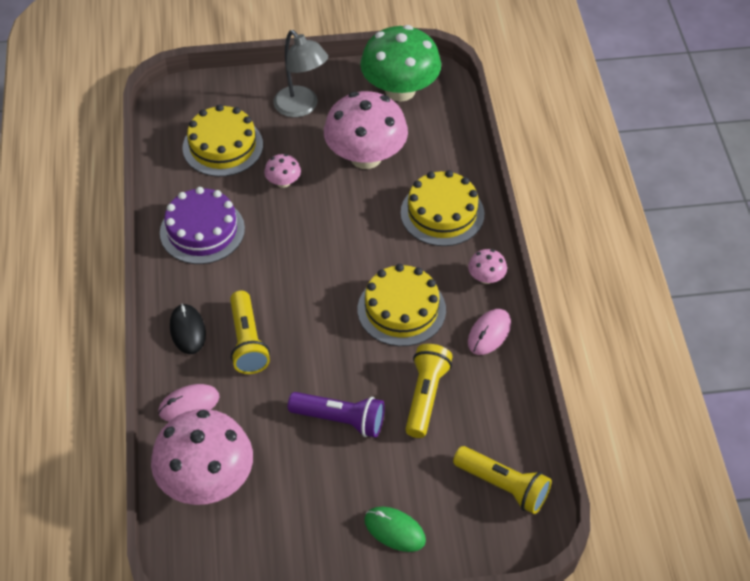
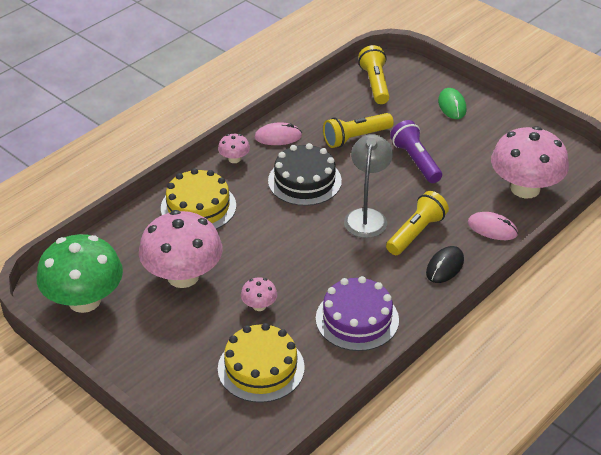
camera: 130 degrees left, 10 degrees down
grey lamp [273,30,328,117] -> grey lamp moved to [344,134,393,238]
yellow cake [358,264,446,346] -> black cake [268,143,342,206]

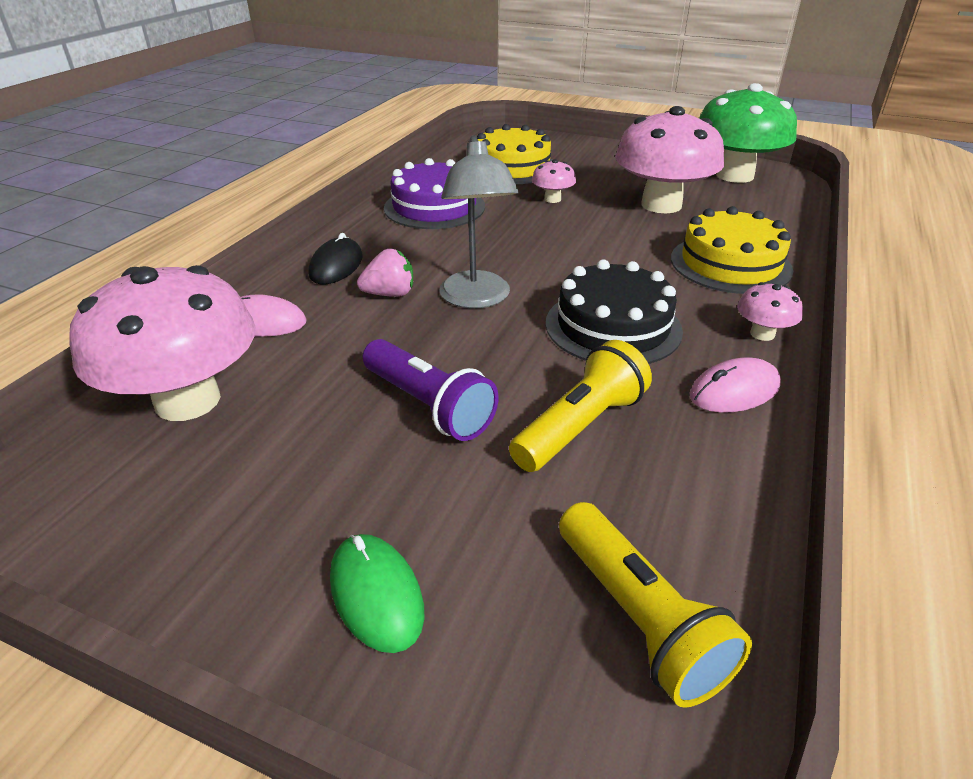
camera: 160 degrees right, 5 degrees down
yellow flashlight [386,191,449,255] -> pink strawberry [357,249,413,297]

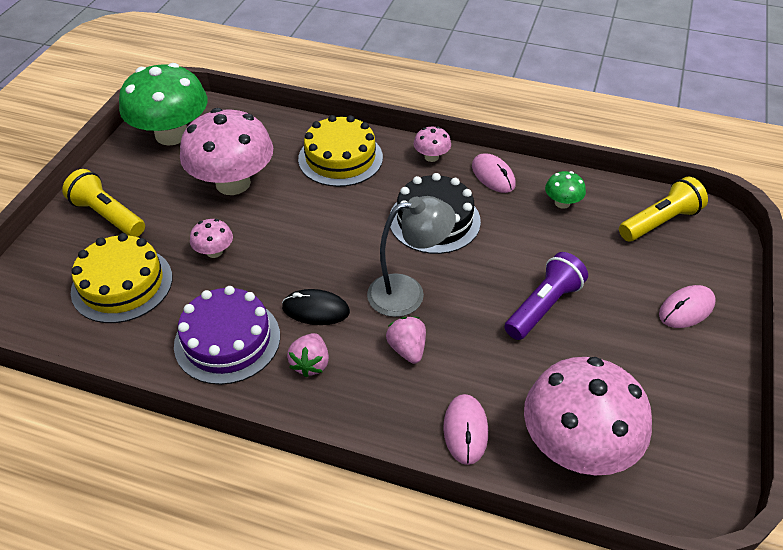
camera: 95 degrees left, 10 degrees up
black mouse [309,233,363,284] -> black mouse moved to [282,289,350,325]
green mouse [330,534,424,653] -> pink mouse [659,285,716,328]
yellow flashlight [509,340,652,472] -> yellow flashlight moved to [62,169,145,237]
none -> pink strawberry [287,333,329,377]
none -> green mushroom [545,171,586,209]

